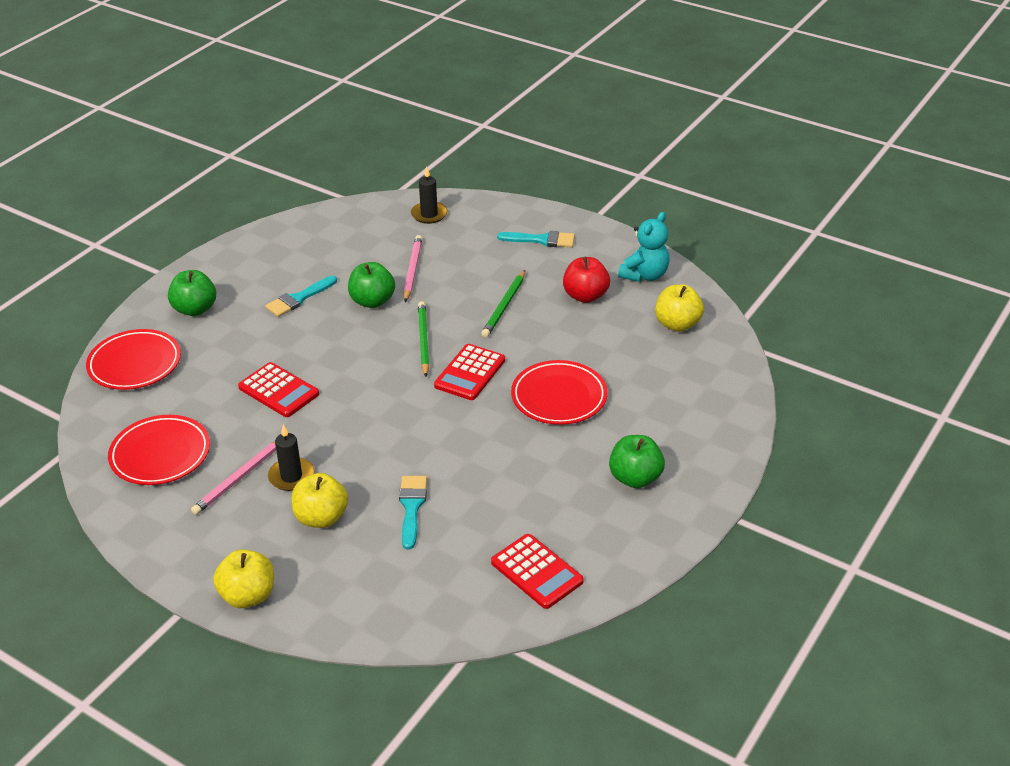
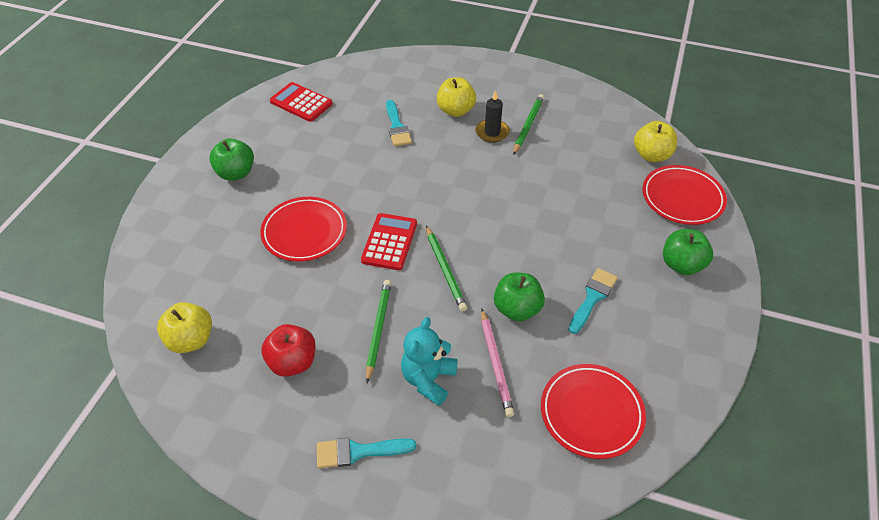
camera: 165 degrees right, 10 degrees up
red plate [108,415,210,485] -> red plate moved to [541,364,646,459]
pink pencil [191,441,276,515] -> green pencil [513,94,544,155]
yellow apple [213,549,274,608] -> yellow apple moved to [634,121,677,162]
red calculator [238,362,319,417] -> none
black candle [411,166,448,224] -> none
turquoise teddy bear [618,212,670,282] -> turquoise teddy bear moved to [401,317,458,406]

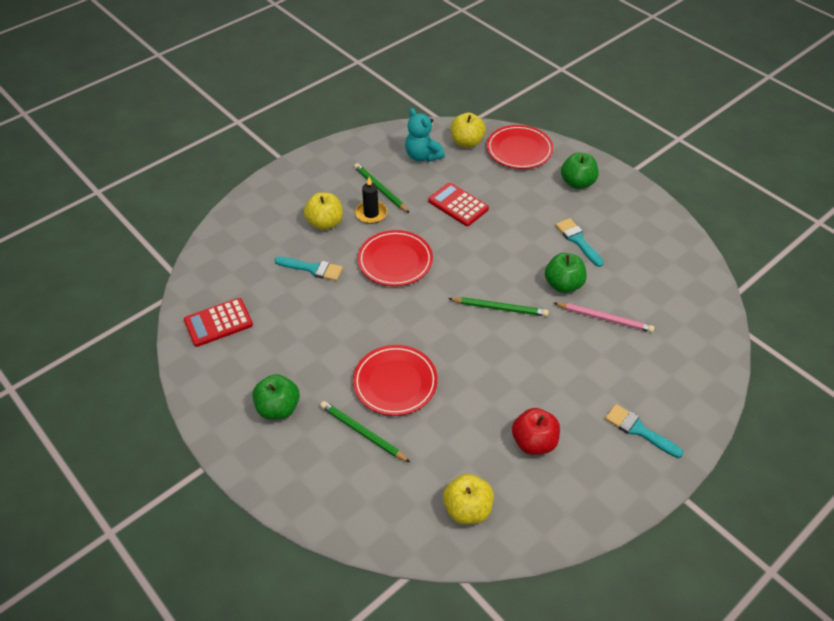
camera: 60 degrees left, 0 degrees up
turquoise brush [317,438,416,468] -> turquoise brush turned 105 degrees clockwise [605,404,684,458]
red calculator [361,213,417,270] -> red calculator moved to [428,183,489,226]
green pencil [366,280,391,383] -> green pencil moved to [320,401,410,462]
turquoise teddy bear [401,317,458,406] -> turquoise teddy bear moved to [405,108,445,162]
red plate [541,364,646,459] -> red plate moved to [358,230,433,286]

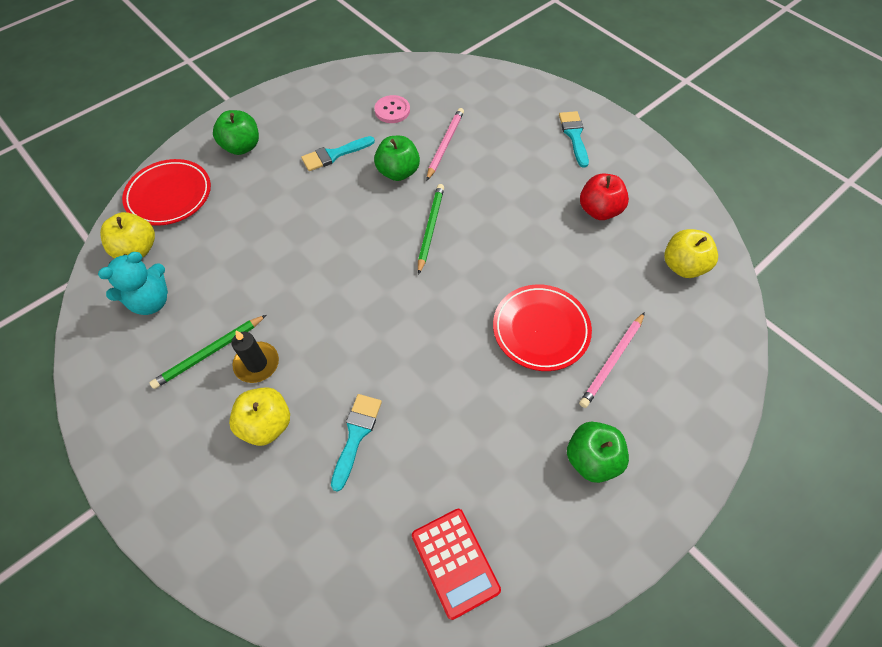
camera: 90 degrees left, 10 degrees up
green pencil [320,401,410,462] -> pink pencil [579,312,645,408]
red plate [358,230,433,286] -> none
red calculator [428,183,489,226] -> none
turquoise brush [605,404,684,458] -> turquoise brush turned 135 degrees clockwise [559,111,589,168]
none -> pink button [374,95,410,123]

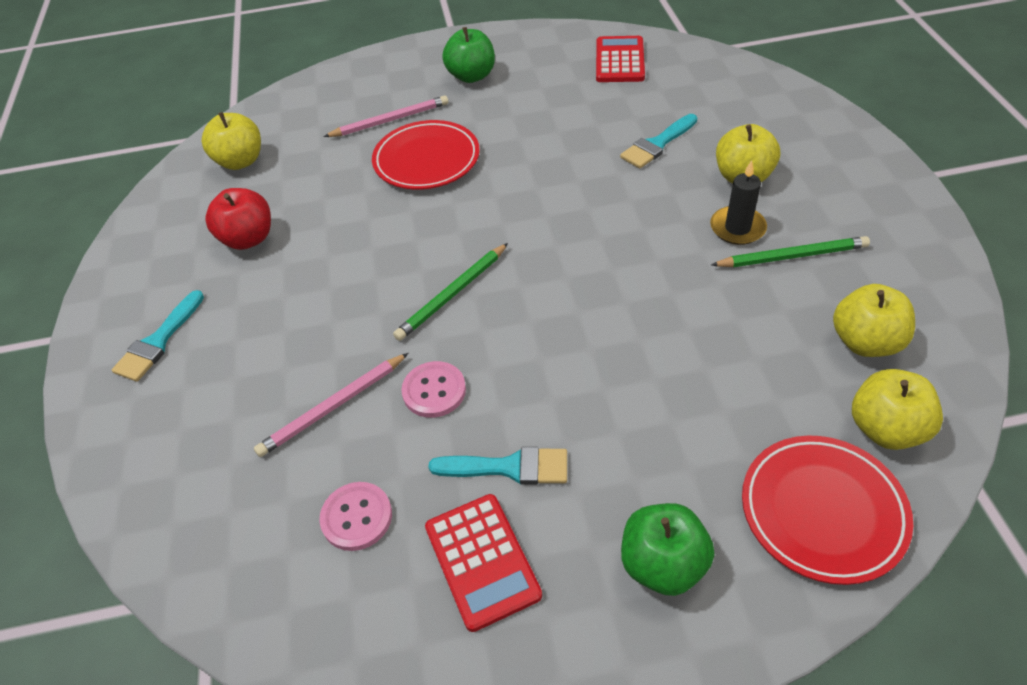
camera: 145 degrees left, 10 degrees down
turquoise teddy bear [98,252,168,315] -> yellow apple [833,284,915,357]
green apple [374,136,420,181] -> pink button [401,361,466,418]
none -> red calculator [425,494,542,632]

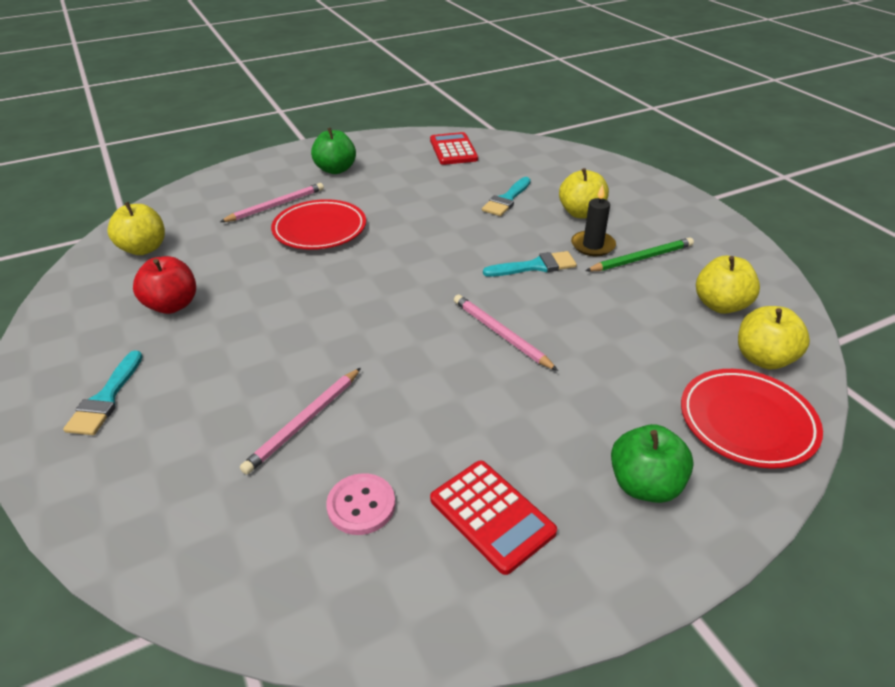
camera: 20 degrees left, 10 degrees down
green pencil [393,243,508,341] -> none
pink button [401,361,466,418] -> none
turquoise brush [429,447,567,485] -> turquoise brush moved to [483,251,577,277]
none -> pink pencil [454,294,558,371]

